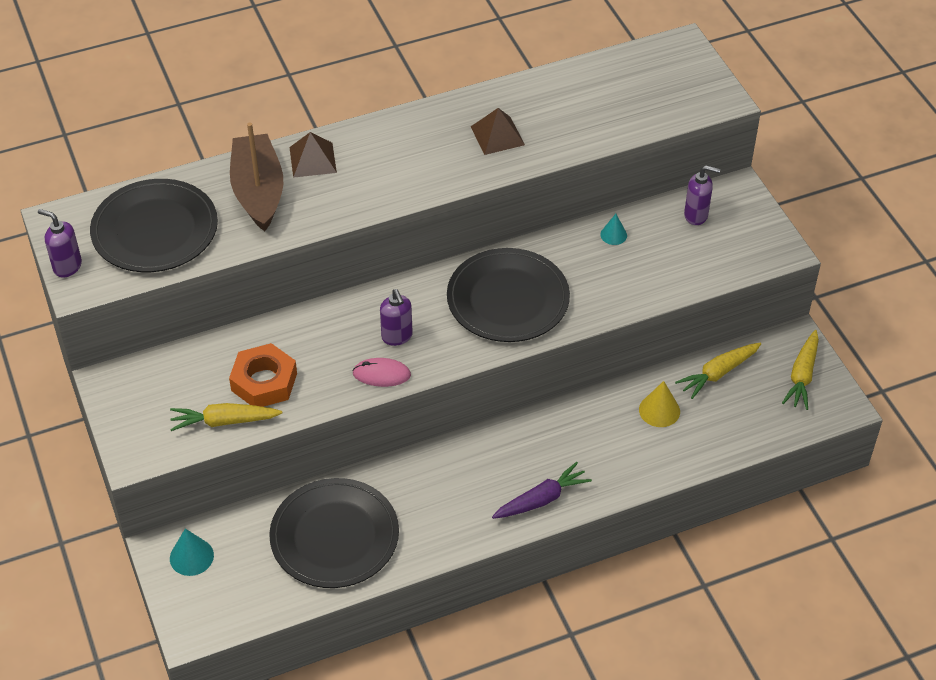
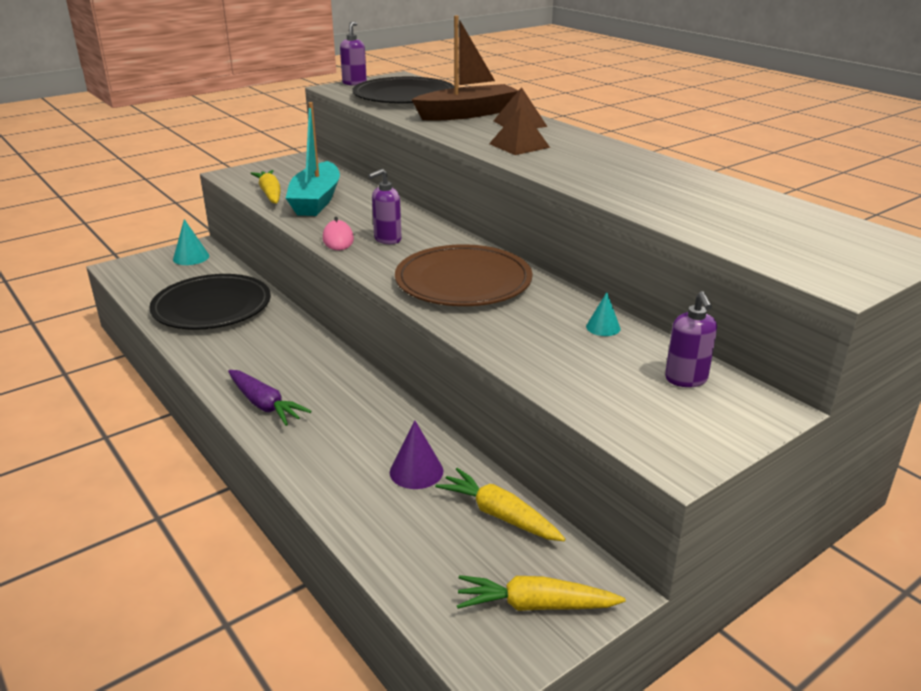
camera: 75 degrees right, 20 degrees down
orange nut [229,343,297,407] -> turquoise boat [286,102,340,216]
black plate [447,248,570,342] -> brown plate [395,244,533,306]
brown pyramid [471,108,525,155] -> brown pyramid moved to [489,107,550,155]
yellow cone [639,381,680,427] -> purple cone [390,420,443,489]

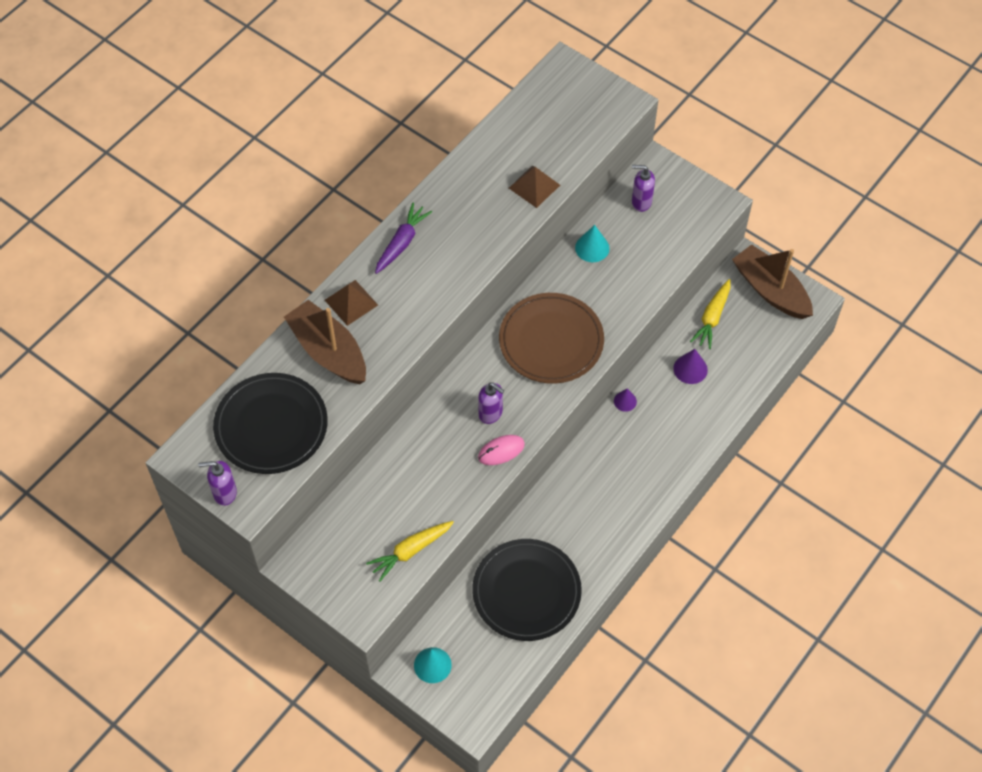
camera: 105 degrees left, 30 degrees up
purple carrot [228,370,312,426] -> purple carrot moved to [375,203,432,274]
turquoise boat [286,102,340,216] -> none
yellow carrot [457,575,626,611] -> brown boat [732,244,813,319]
brown pyramid [489,107,550,155] -> brown pyramid moved to [509,166,560,208]
turquoise cone [586,292,621,336] -> turquoise cone [575,225,610,262], size x1.50
purple soap dispenser [665,291,717,387] -> purple soap dispenser turned 150 degrees counterclockwise [632,165,655,212]
none -> purple cone [614,388,637,412]

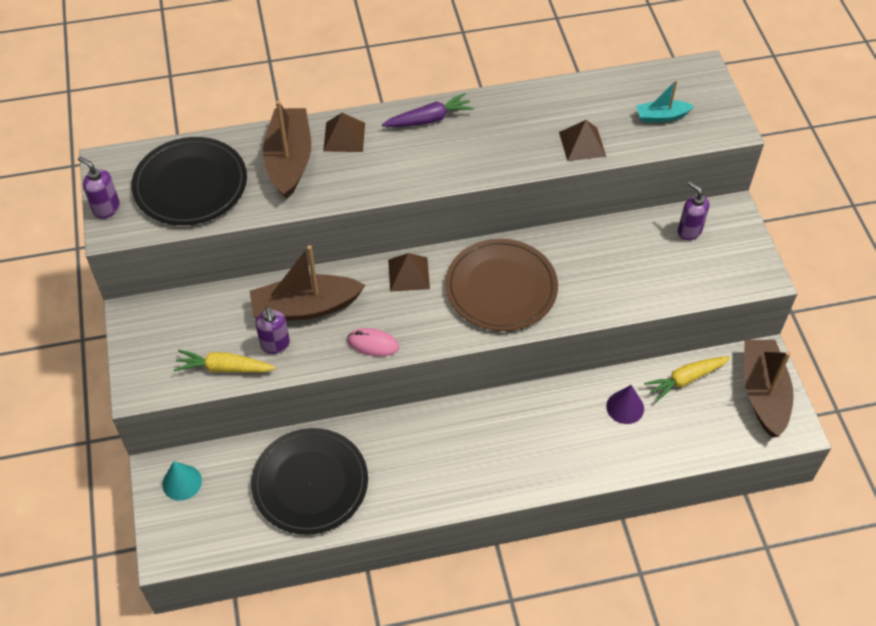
camera: 40 degrees right, 5 degrees down
purple soap dispenser [478,383,504,424] -> purple soap dispenser moved to [256,306,290,354]
turquoise cone [575,225,610,262] -> none
purple cone [614,388,637,412] -> none
none -> brown boat [250,245,365,321]
none -> brown pyramid [388,253,430,292]
none -> turquoise boat [636,80,694,122]

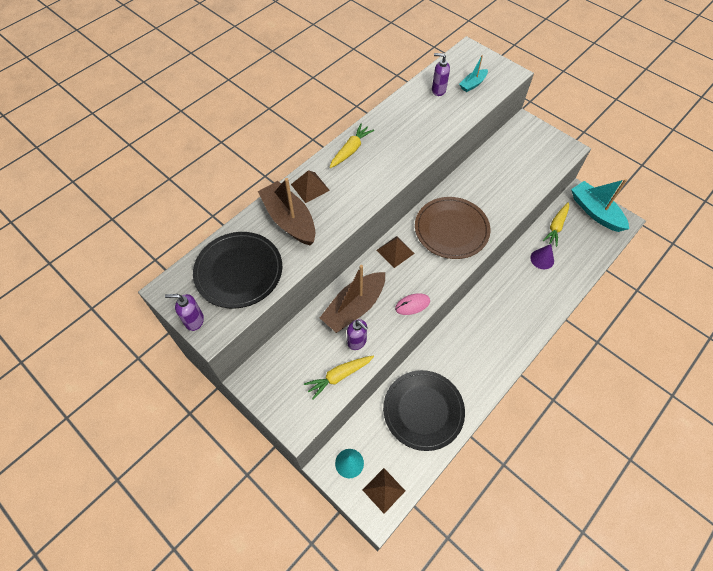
camera: 35 degrees left, 5 degrees up
purple carrot [382,93,474,127] -> yellow carrot [329,124,374,168]
brown pyramid [559,120,606,161] -> brown pyramid moved to [363,468,405,514]
purple soap dispenser [678,182,709,240] -> purple soap dispenser moved to [432,53,450,96]
brown boat [744,340,794,437] -> turquoise boat [571,179,629,232]

